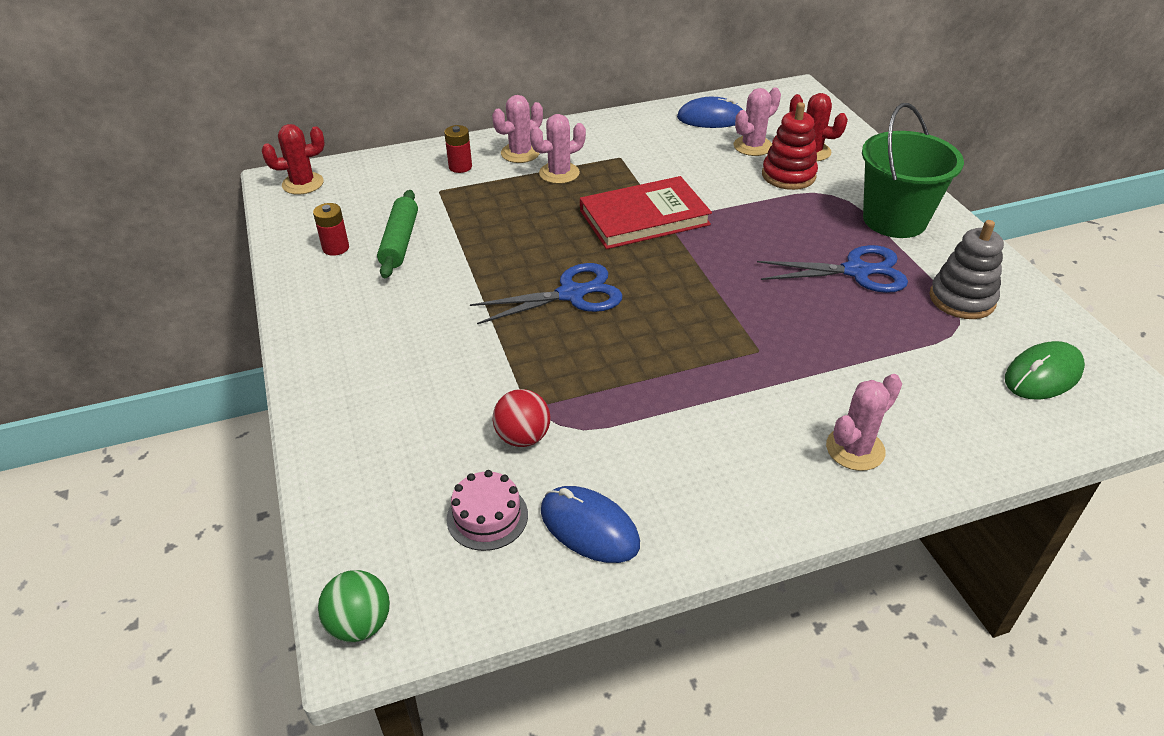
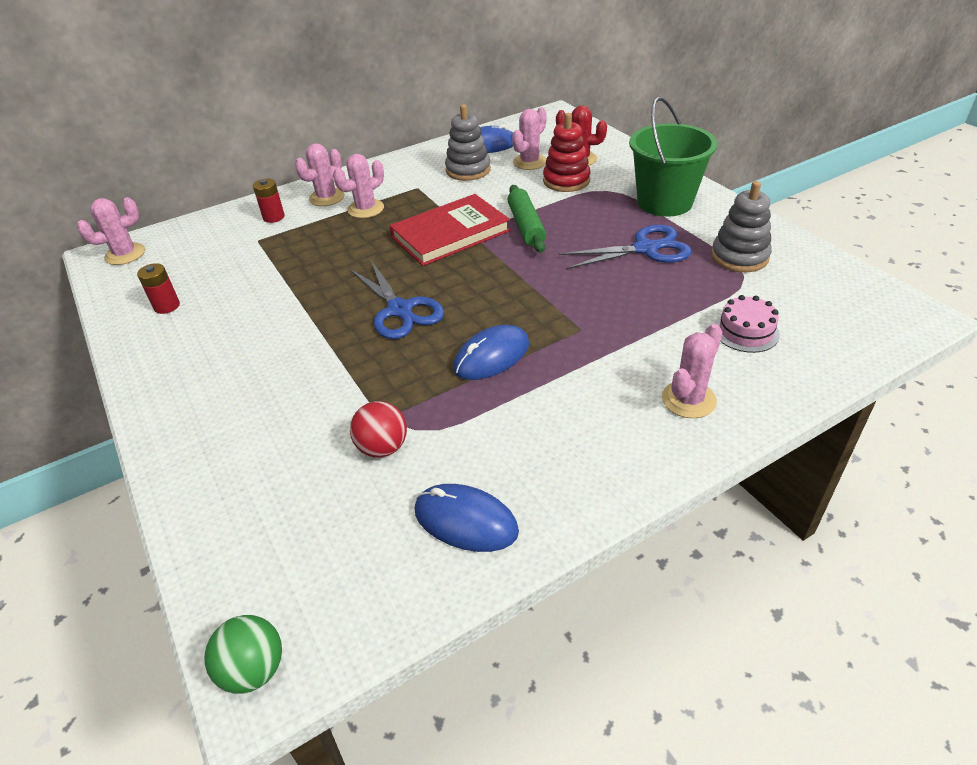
camera: 10 degrees left, 0 degrees up
red cactus [262,124,325,195] -> pink cactus [77,197,145,265]
green rolling pin [377,190,418,278] -> green rolling pin moved to [508,185,546,253]
pink cake [447,470,528,551] -> pink cake moved to [714,295,780,353]
blue scissors [470,263,622,324] -> blue scissors turned 90 degrees clockwise [350,261,444,339]
green mouse [1005,341,1085,400] -> none
none -> grey stacking toy [445,104,491,181]
none -> blue mouse [453,325,529,380]

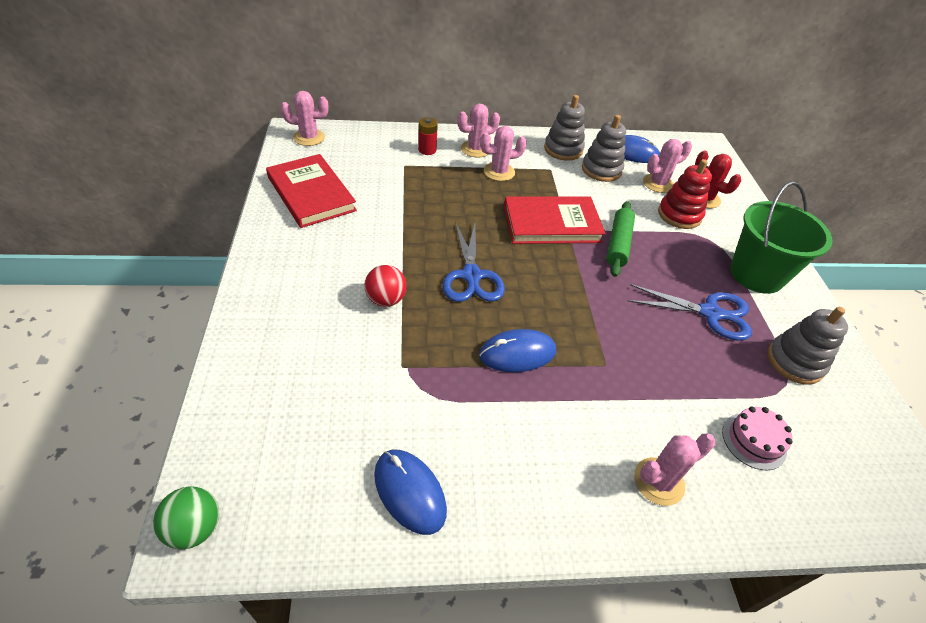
camera: 20 degrees right, 5 degrees up
red battery [137,263,180,314] -> red book [266,154,357,228]
red ball [350,401,407,458] -> red ball moved to [364,265,407,307]
none -> grey stacking toy [544,95,585,161]

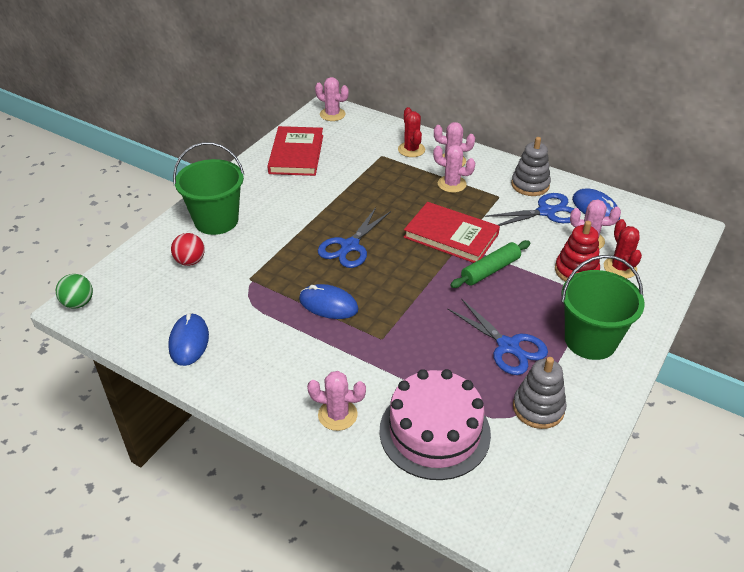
camera: 40 degrees right, 5 degrees down
red ball [364,265,407,307] -> red ball moved to [171,233,205,266]
red battery [418,117,438,155] -> red cactus [398,107,425,157]
grey stacking toy [582,115,626,182] -> blue scissors [484,193,574,226]
pink cake [722,407,793,470] -> pink cake [379,369,491,480], size x2.09
none -> green bucket [173,142,244,235]

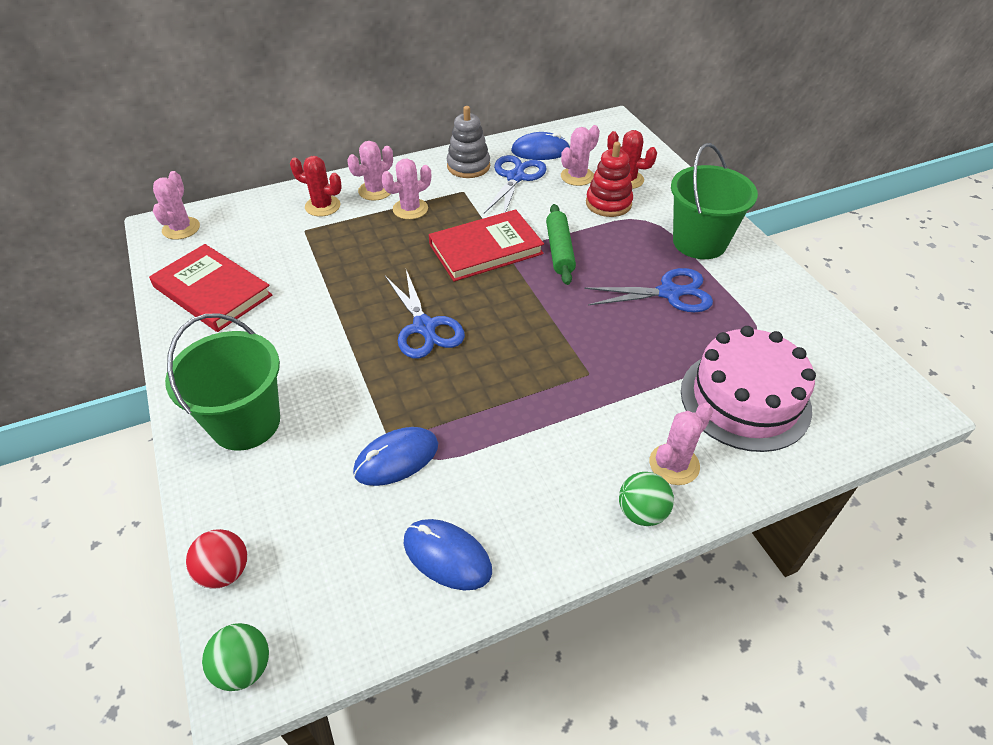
camera: 55 degrees left, 5 degrees up
red ball [171,233,205,266] -> red ball moved to [186,529,247,589]
blue mouse [299,284,359,319] -> blue mouse moved to [353,427,438,486]
pink cactus [315,77,349,121] -> pink cactus turned 60 degrees counterclockwise [153,171,200,240]
grey stacking toy [513,357,567,429] -> none
none -> green ball [619,472,674,526]

